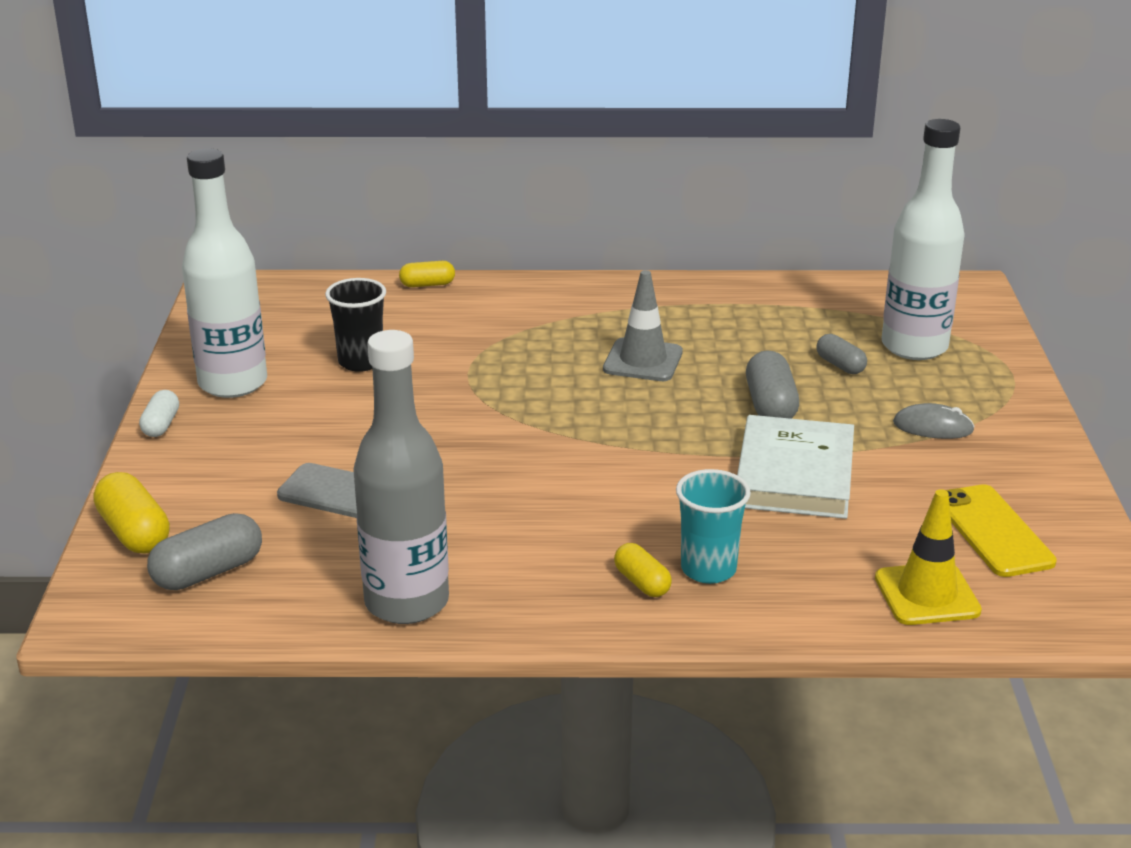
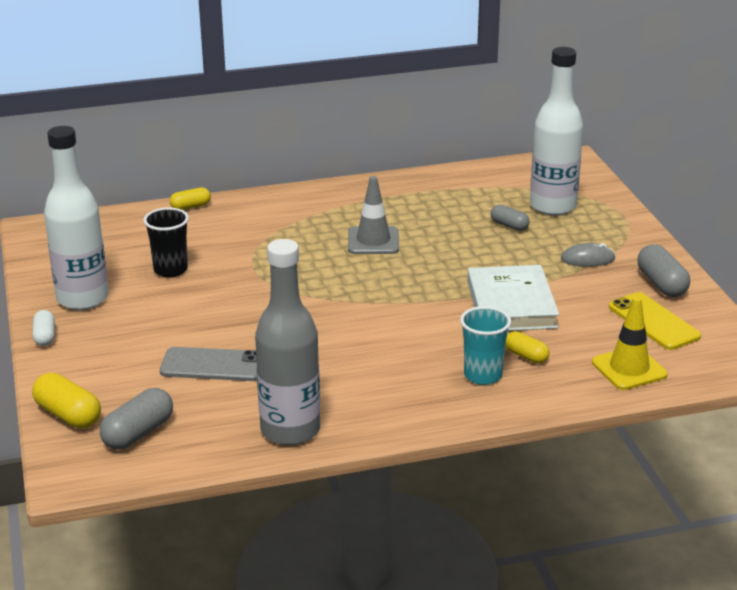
camera: 15 degrees left, 0 degrees up
yellow capsule [614,543,672,597] -> yellow capsule moved to [505,331,550,364]
grey capsule [746,350,799,419] -> grey capsule moved to [638,244,690,297]

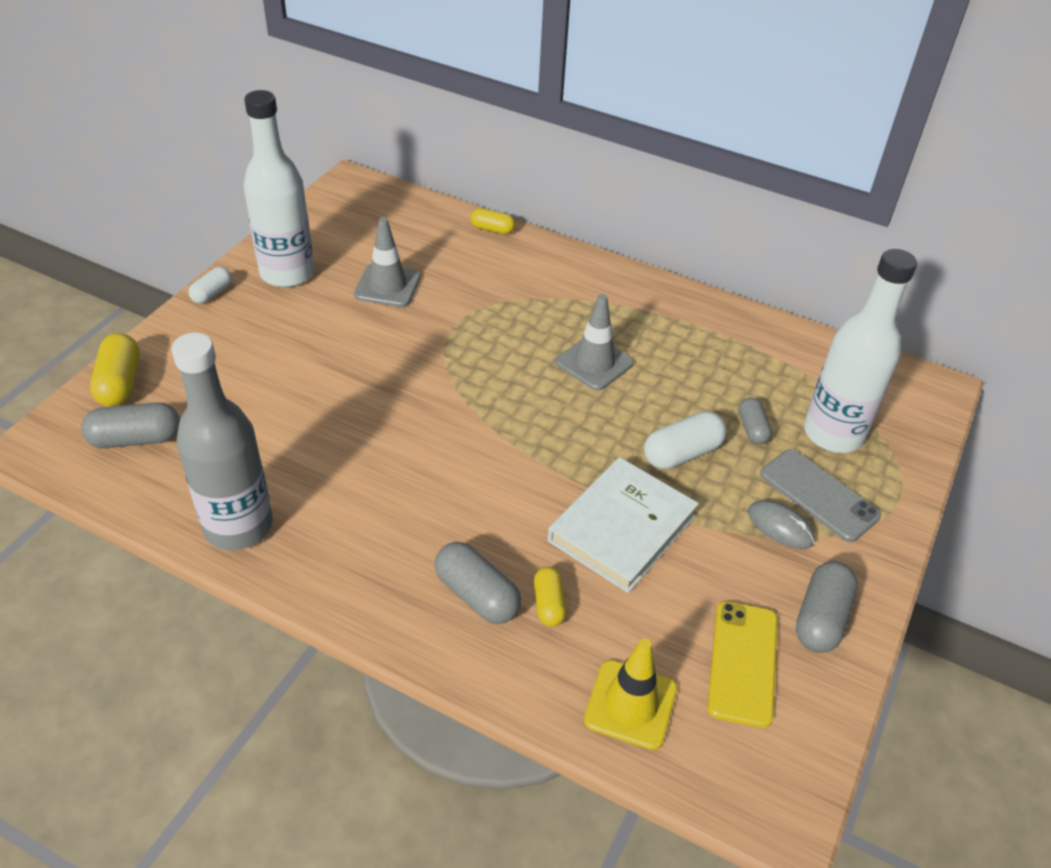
camera: 40 degrees right, 15 degrees up
black cup [143,208,189,277] -> grey traffic cone [354,217,421,307]
grey phone [160,347,257,381] -> grey phone moved to [760,449,881,542]
turquoise cup [460,306,511,385] -> grey capsule [435,542,521,624]
none -> white capsule [644,411,727,469]

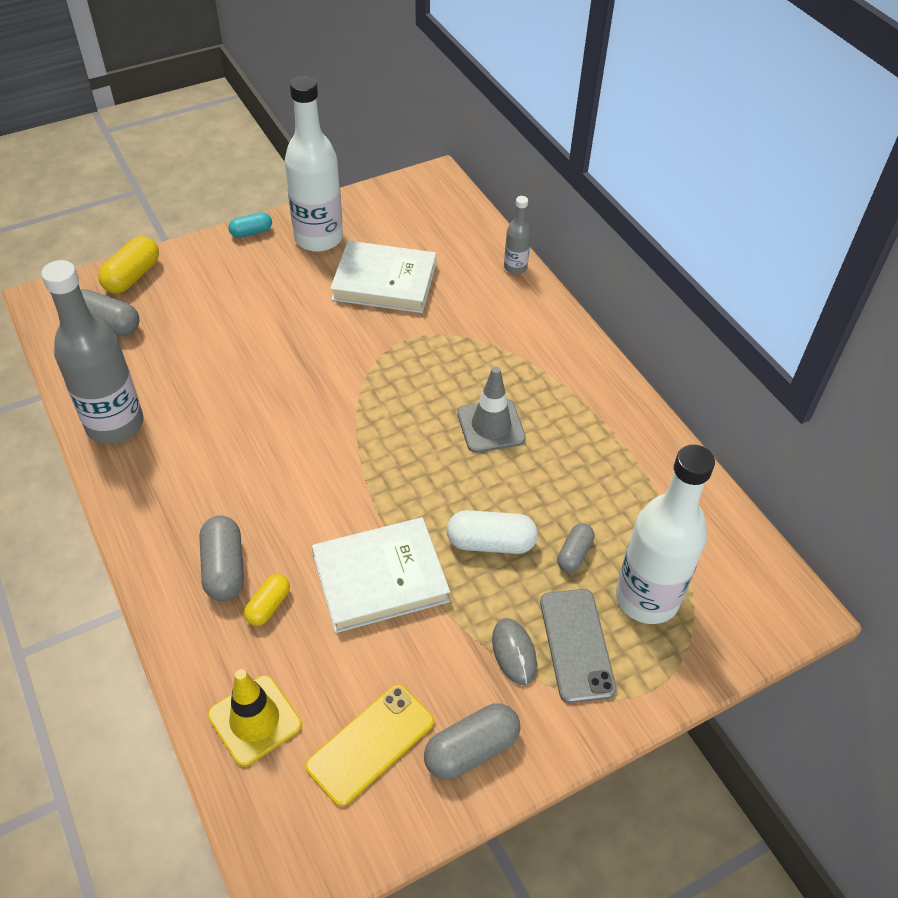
camera: 35 degrees right, 5 degrees up
white capsule [188,267,232,304] -> turquoise capsule [228,212,272,238]
grey traffic cone [354,217,421,307] -> white book [330,241,436,313]
yellow capsule [471,208,515,234] -> grey bottle [504,196,531,274]

